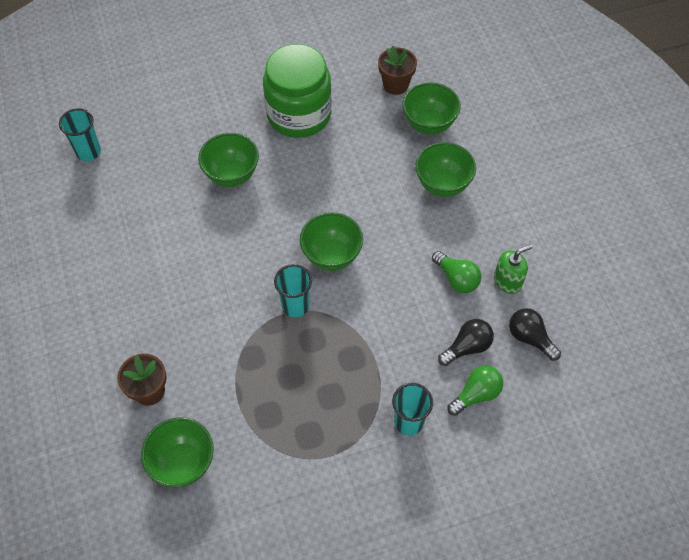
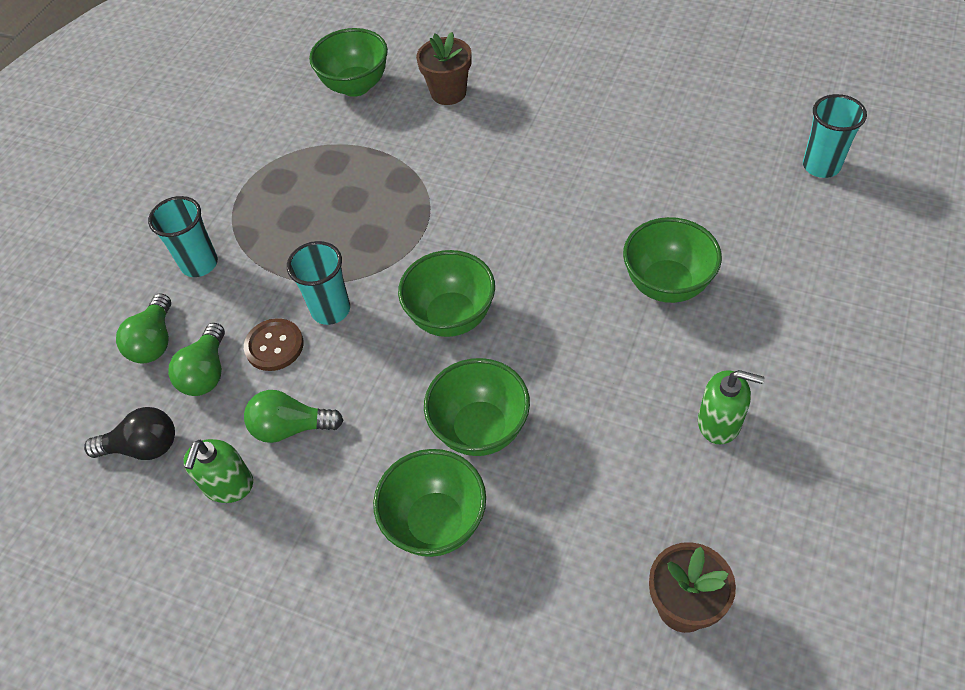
camera: 135 degrees right, 5 degrees down
green jar [263,44,332,138] -> green soap dispenser [698,370,764,444]
turquoise cup [274,264,312,317] -> turquoise cup moved to [287,241,350,325]
green bowl [402,82,461,134] -> green bowl moved to [424,358,530,456]
black light bulb [438,319,494,366] -> green light bulb [168,323,225,396]
none -> brown button [244,318,303,371]

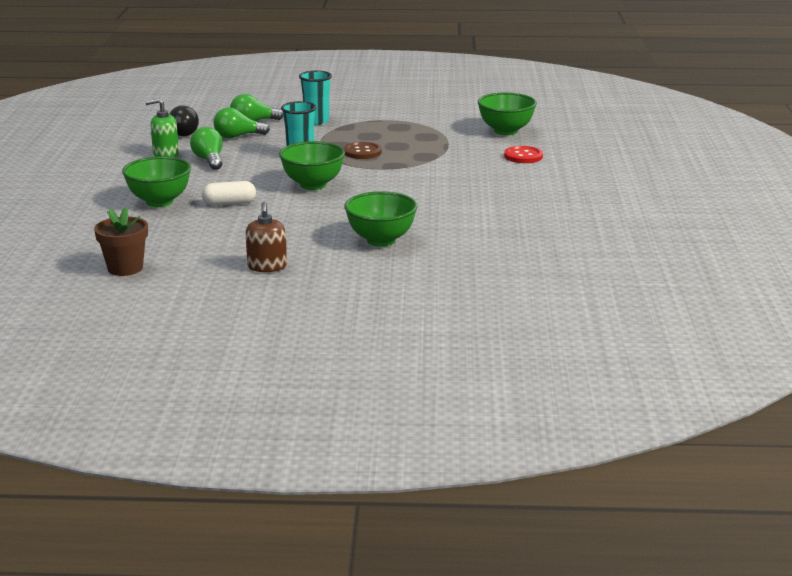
camera: 65 degrees right, 30 degrees down
brown button [244,318,303,371] -> brown button moved to [344,142,382,159]
brown flower pot [416,32,472,105] -> red button [504,146,543,163]
green bowl [424,358,530,456] -> white capsule [202,181,256,206]
green soap dispenser [698,370,764,444] -> brown soap dispenser [246,202,287,272]
turquoise cup [803,94,867,178] -> none

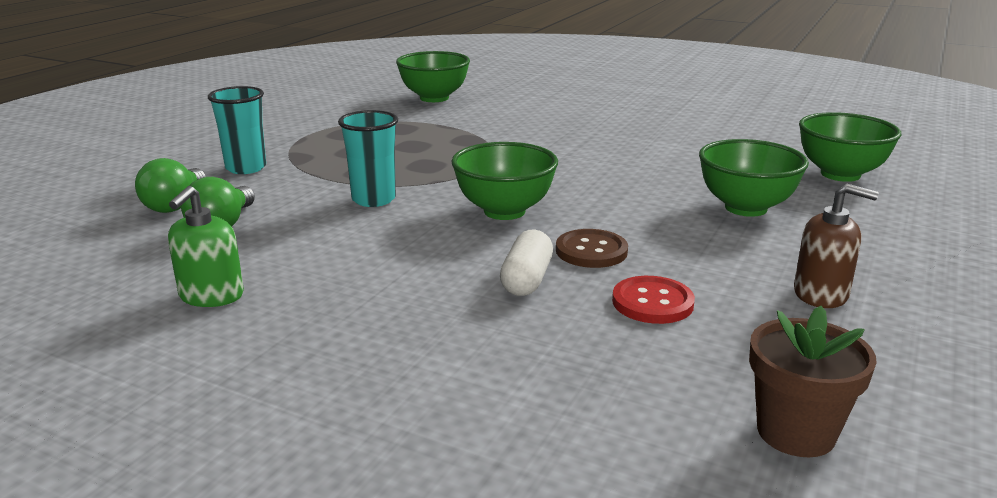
camera: 65 degrees left, 0 degrees up
green bowl [122,156,191,207] -> green bowl moved to [799,112,901,182]
black light bulb [169,105,199,136] -> none
green light bulb [190,127,223,170] -> none
brown button [344,142,382,159] -> brown button moved to [556,229,628,268]
red button [504,146,543,163] -> red button moved to [612,276,695,324]

